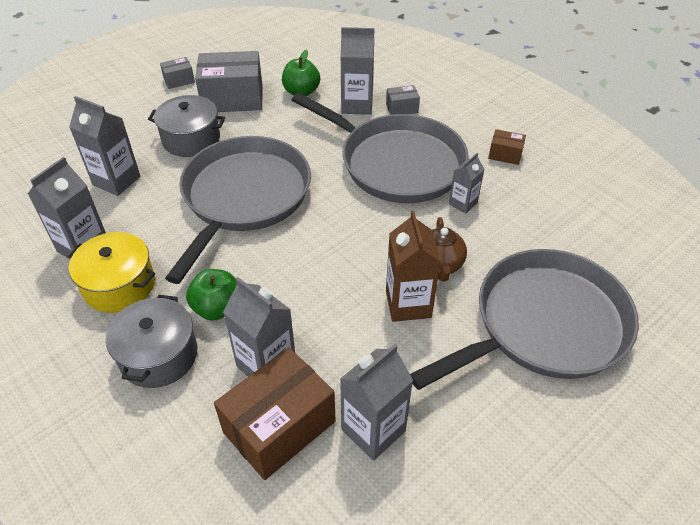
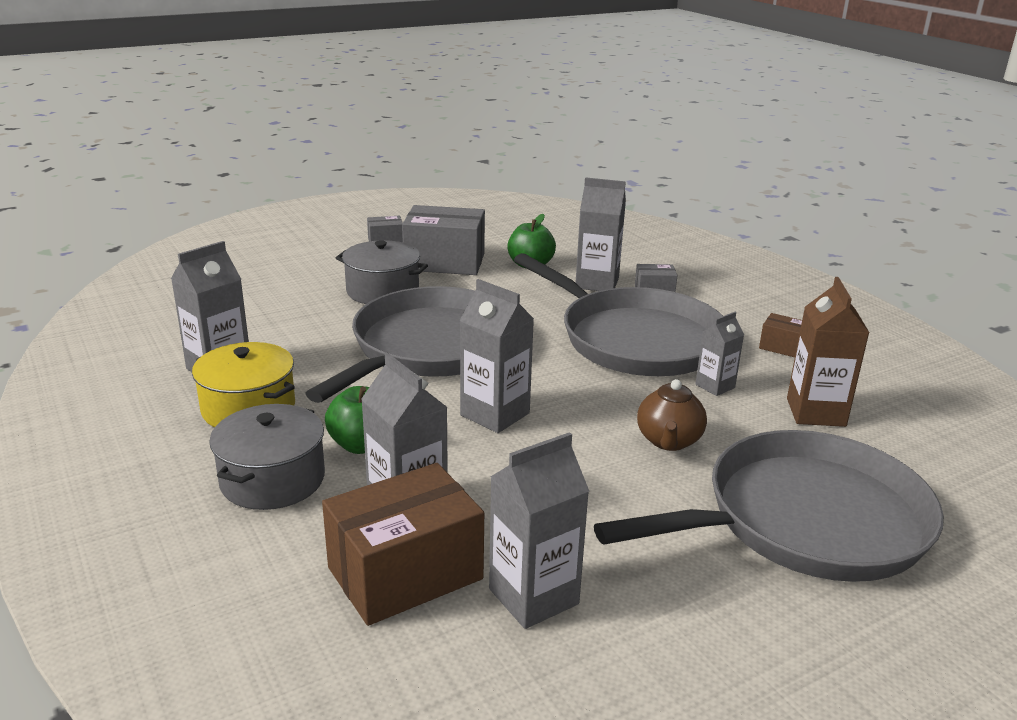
camera: 10 degrees right, 20 degrees down
grey carton [69,96,140,196] -> grey carton moved to [460,279,534,433]
brown carton [386,211,441,322] -> brown carton moved to [787,277,869,427]

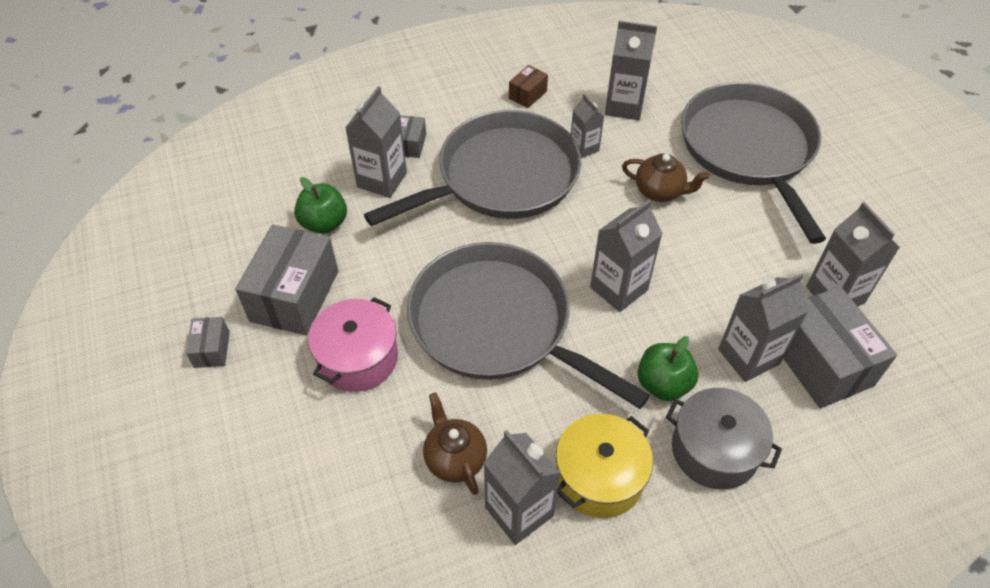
camera: 80 degrees left, 25 degrees up
brown box [322,463,484,626] -> grey box [783,286,897,408]
grey pot [336,240,428,304] -> pink pot [308,297,398,392]
brown carton [787,277,869,427] -> grey carton [605,21,657,120]
none -> brown teapot [423,393,487,495]

